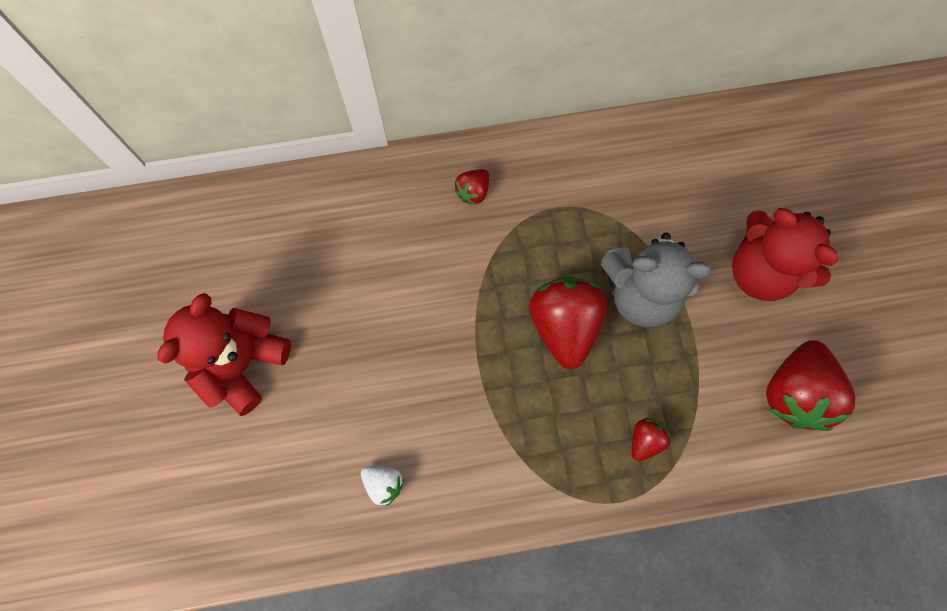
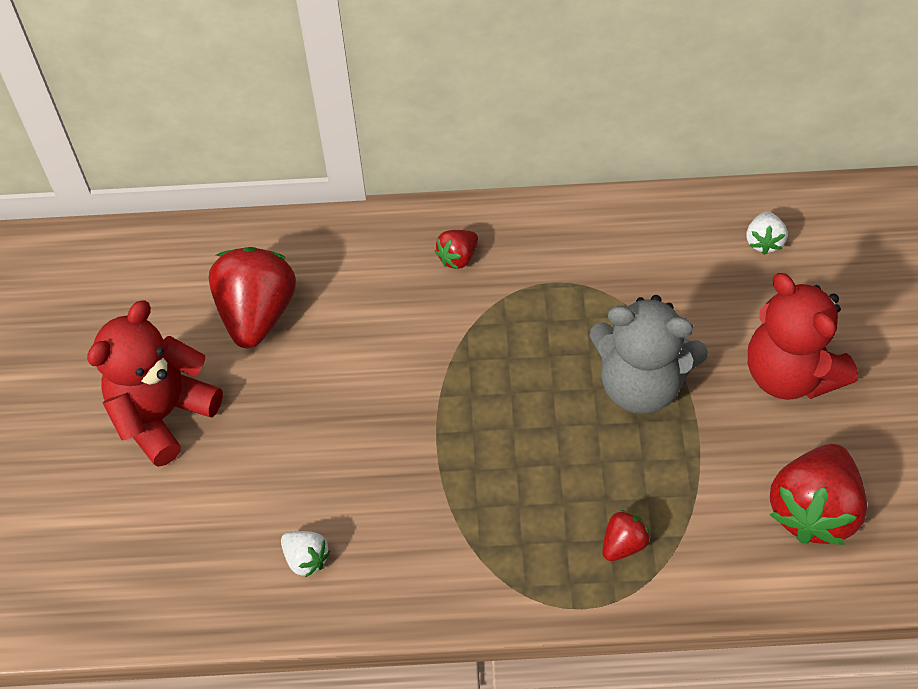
camera: 10 degrees right, 15 degrees down
red strawberry [529,277,608,369] -> red strawberry moved to [209,247,296,348]
none -> white strawberry [746,211,788,255]

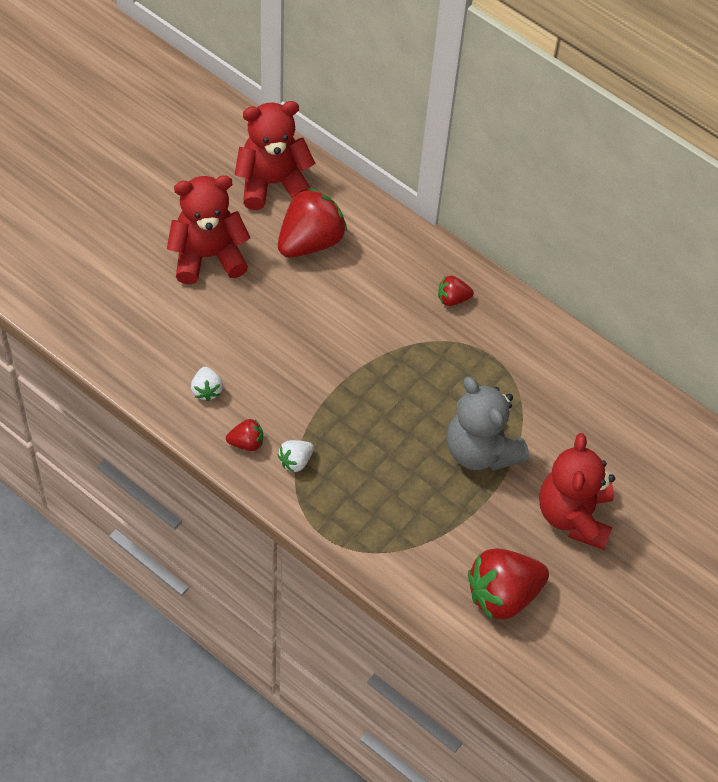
camera: 35 degrees right, 0 degrees up
red strawberry [602,510,651,561] -> red strawberry moved to [226,419,263,451]
white strawberry [746,211,788,255] -> white strawberry moved to [278,440,314,473]
none -> red teddy bear [235,101,315,210]

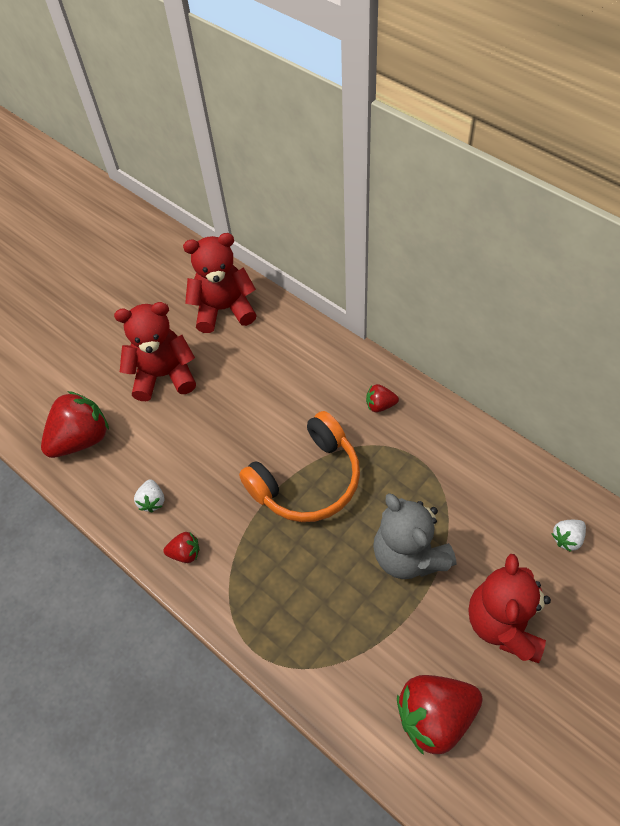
camera: 10 degrees right, 0 degrees up
red strawberry [278,188,347,258] -> red strawberry moved to [41,391,109,458]
white strawberry [278,440,314,473] -> white strawberry moved to [551,520,586,552]
none -> orange headphones [239,411,360,522]

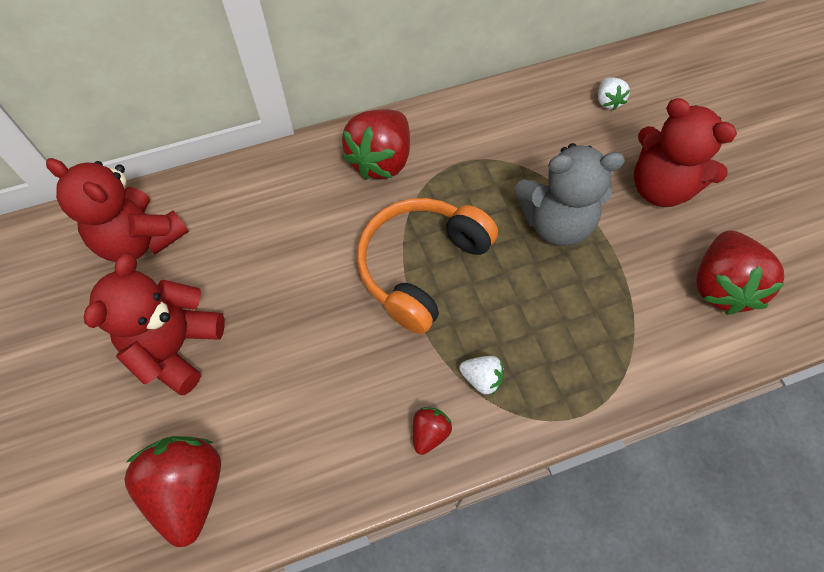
camera: 65 degrees left, 5 degrees up
white strawberry [134,479,164,512] -> white strawberry moved to [459,356,504,395]
red teddy bear [183,233,257,333] -> red teddy bear turned 75 degrees counterclockwise [46,158,189,262]
orange headphones [239,411,360,522] -> orange headphones turned 135 degrees counterclockwise [357,198,498,334]
red strawberry [366,384,399,412] -> red strawberry [342,109,410,180], size x2.09

